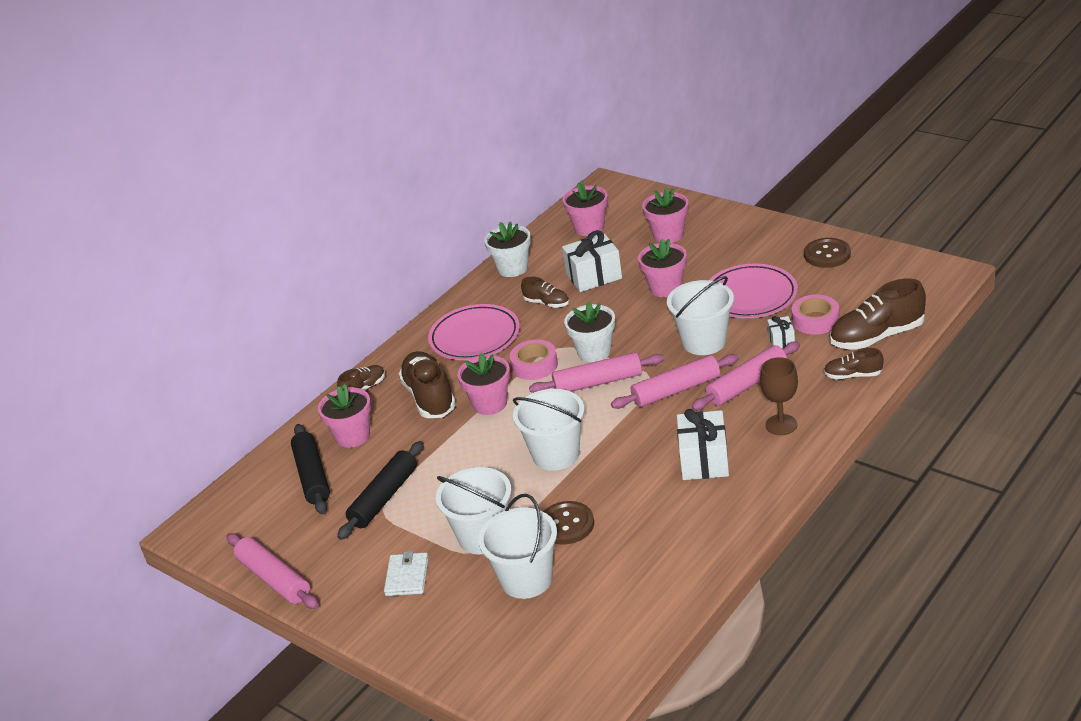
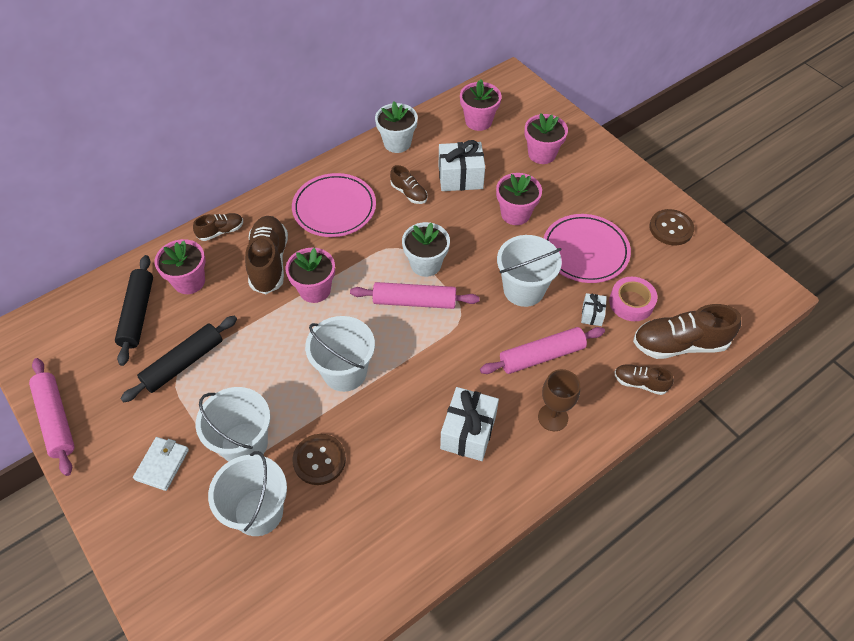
camera: 10 degrees right, 20 degrees up
pink tape [510,339,558,380] -> none
pink rolling pin [611,354,739,409] -> none

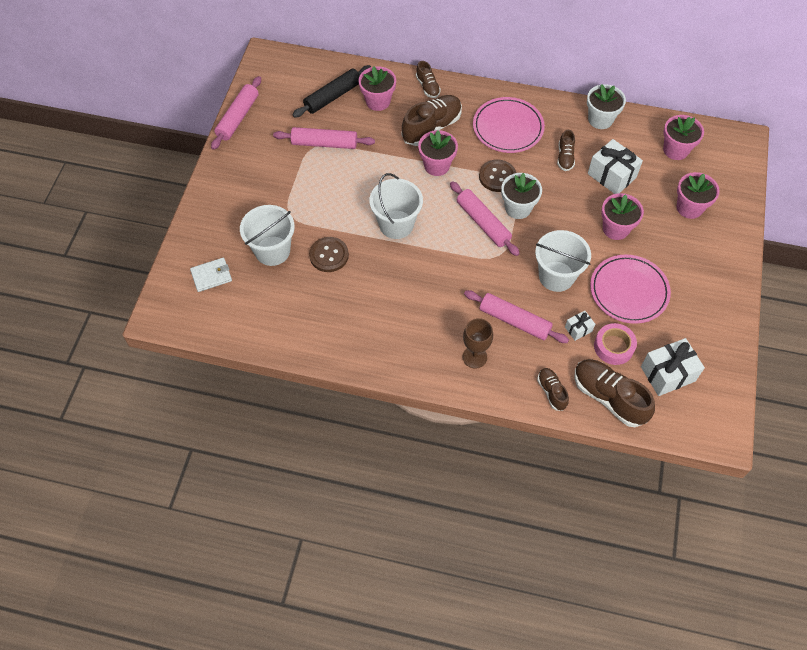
camera: 50 degrees right, 5 degrees up
black rolling pin [120,316,237,402] -> pink rolling pin [273,127,375,149]
white wallet [133,437,189,491] -> white wallet moved to [190,258,232,292]
brown shoe [193,213,243,241] -> brown shoe turned 45 degrees clockwise [416,61,441,98]
white bucket [196,387,270,462] -> none
white gift [440,387,499,461] -> white gift moved to [641,338,705,396]
brown button [649,209,695,245] -> brown button moved to [479,159,516,192]

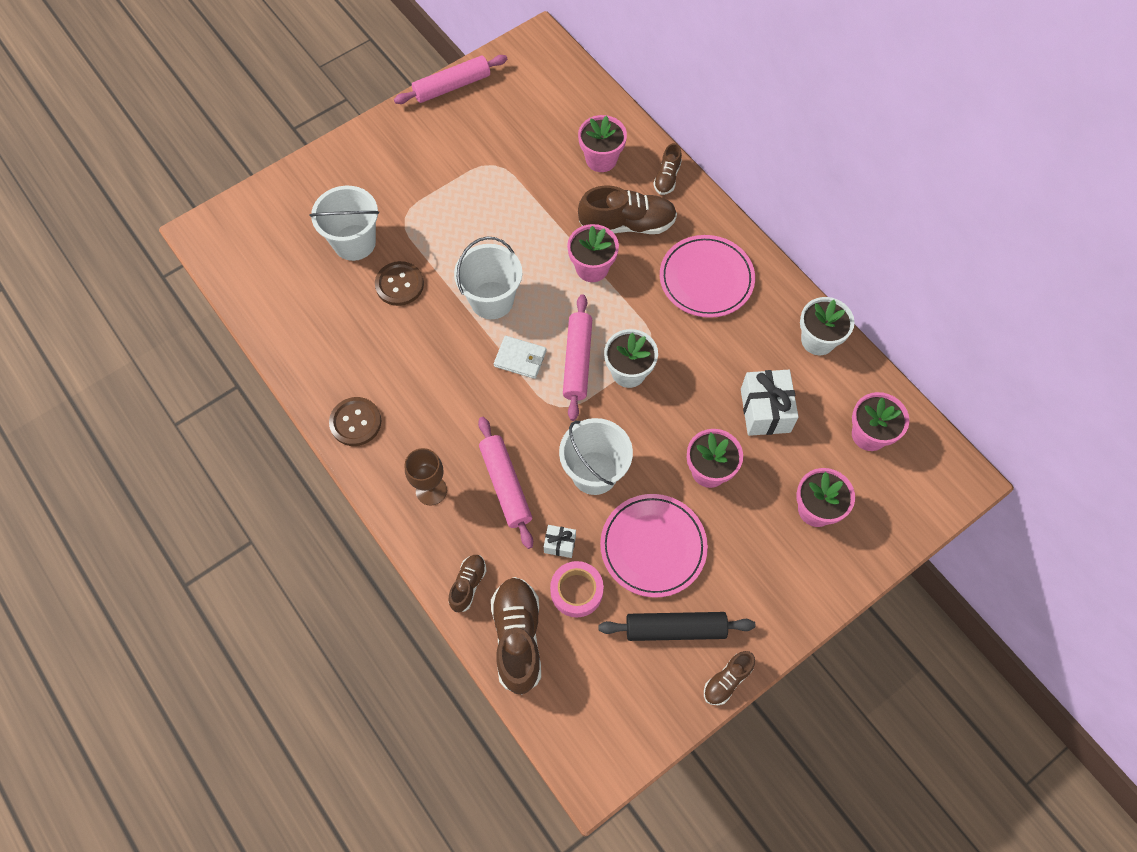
camera: 40 degrees right, 5 degrees up
white wallet [190,258,232,292] -> white wallet moved to [494,336,546,379]
pink rolling pin [273,127,375,149] -> none
black rolling pin [292,65,371,118] -> black rolling pin moved to [598,612,755,641]
brown button [479,159,516,192] -> brown button moved to [329,397,382,446]
brown shoe [557,130,575,171] -> brown shoe moved to [704,651,755,705]
white gift [641,338,705,396] -> none

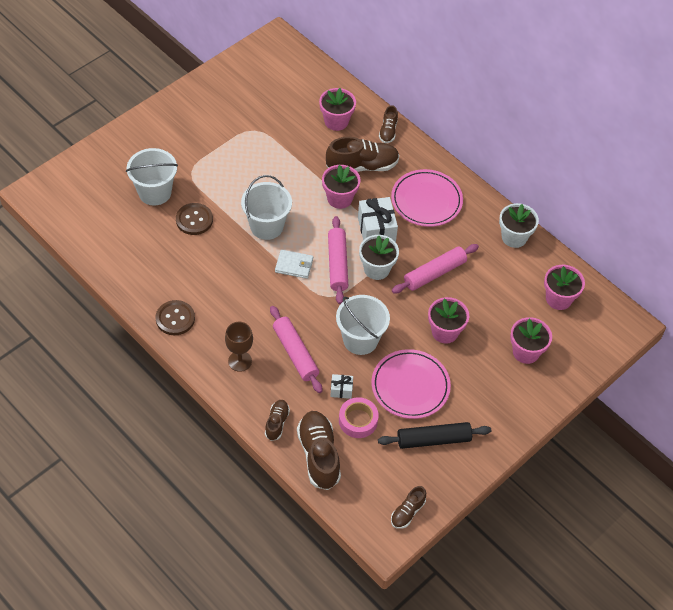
camera: 10 degrees left, 10 degrees down
pink rolling pin [394,55,507,104] -> pink rolling pin moved to [392,244,479,293]
brown shoe [704,651,755,705] -> brown shoe moved to [391,486,426,529]
white gift [741,370,798,436] -> white gift moved to [358,197,398,242]

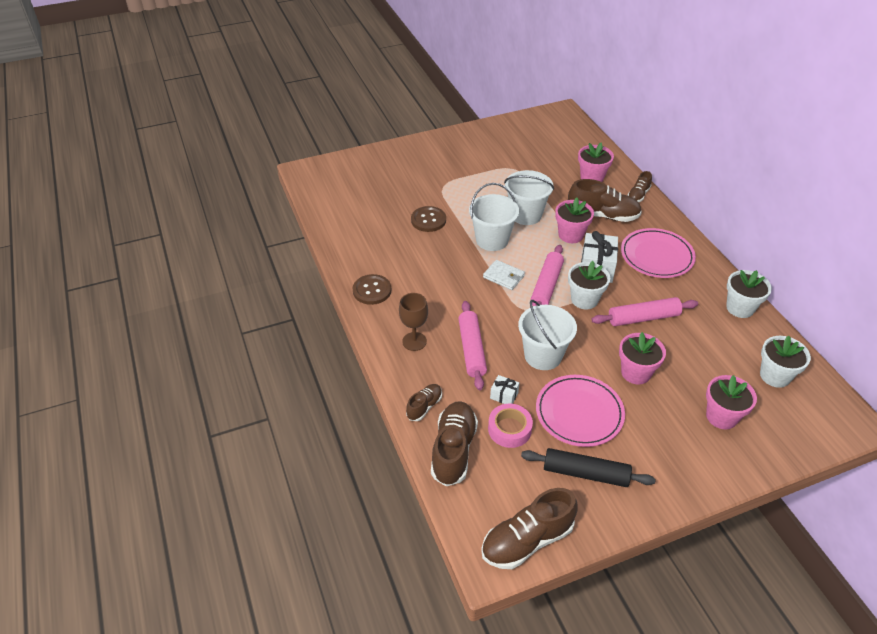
camera: 25 degrees right, 10 degrees down
white bucket [126,148,178,205] -> white bucket moved to [504,170,554,225]
brown shoe [391,486,426,529] -> brown shoe [481,488,577,569], size x1.84
pink flower pot [544,265,585,310] -> white flower pot [760,335,811,388]

